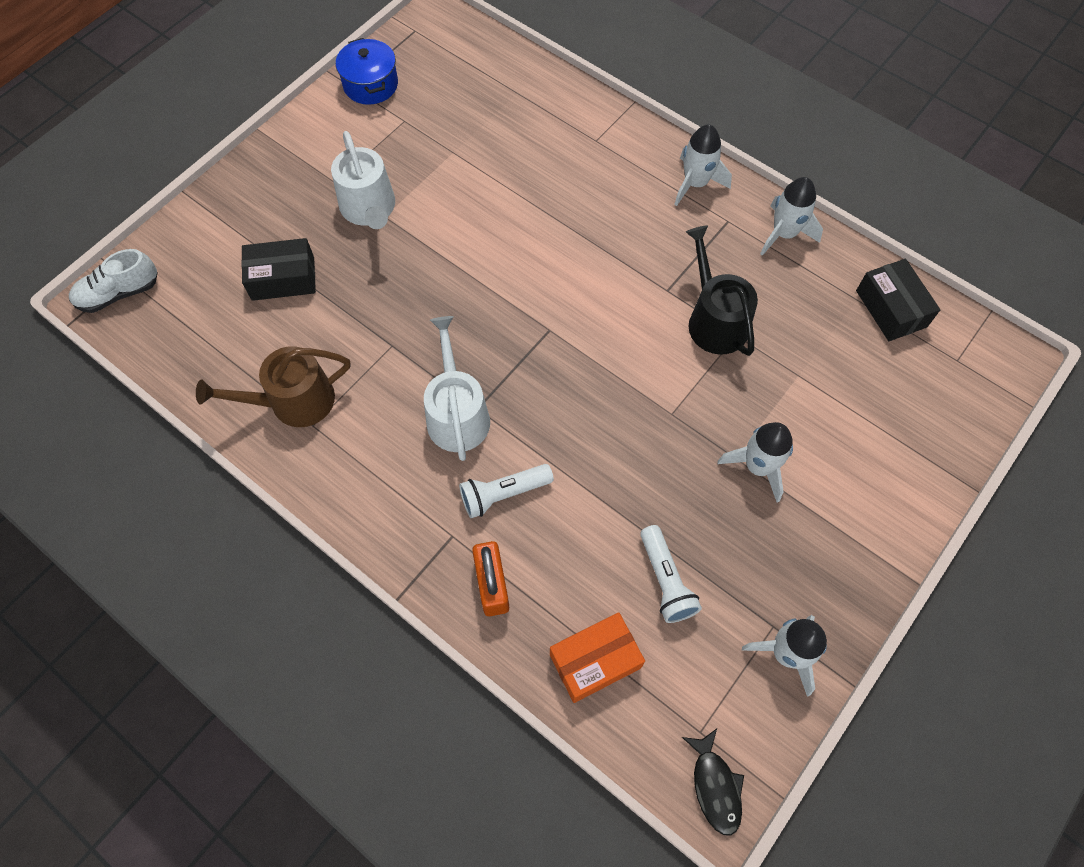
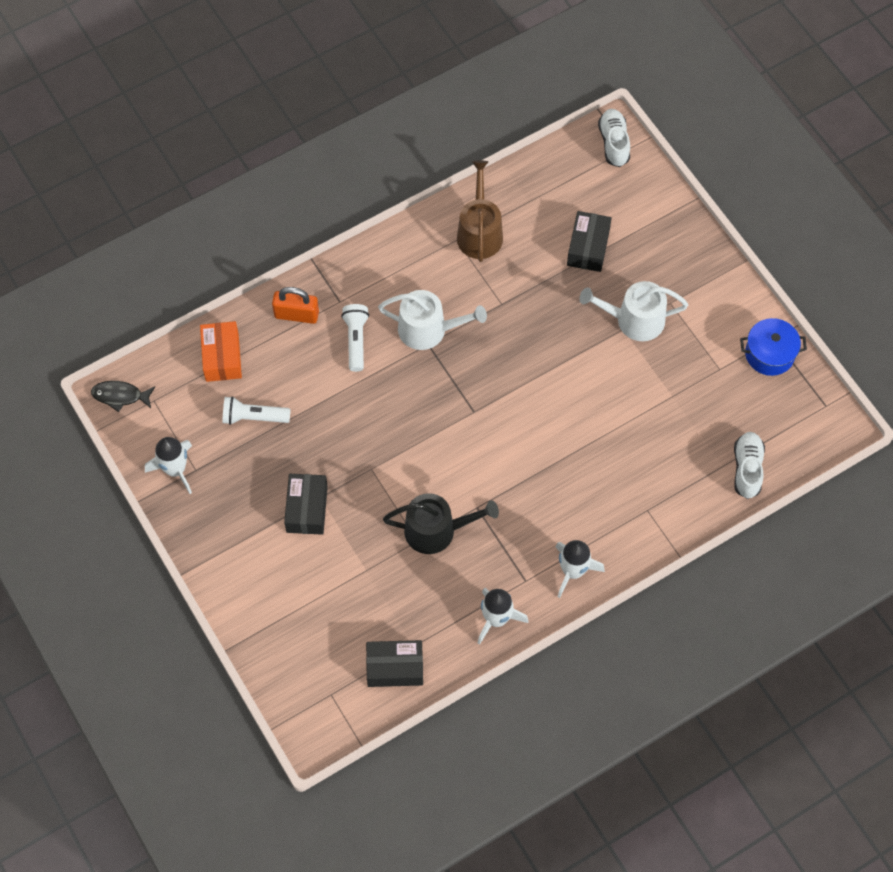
camera: 110 degrees right, 0 degrees up
white rocket [717,422,793,502] -> black box [284,474,328,535]
none -> white shoe [734,432,765,499]

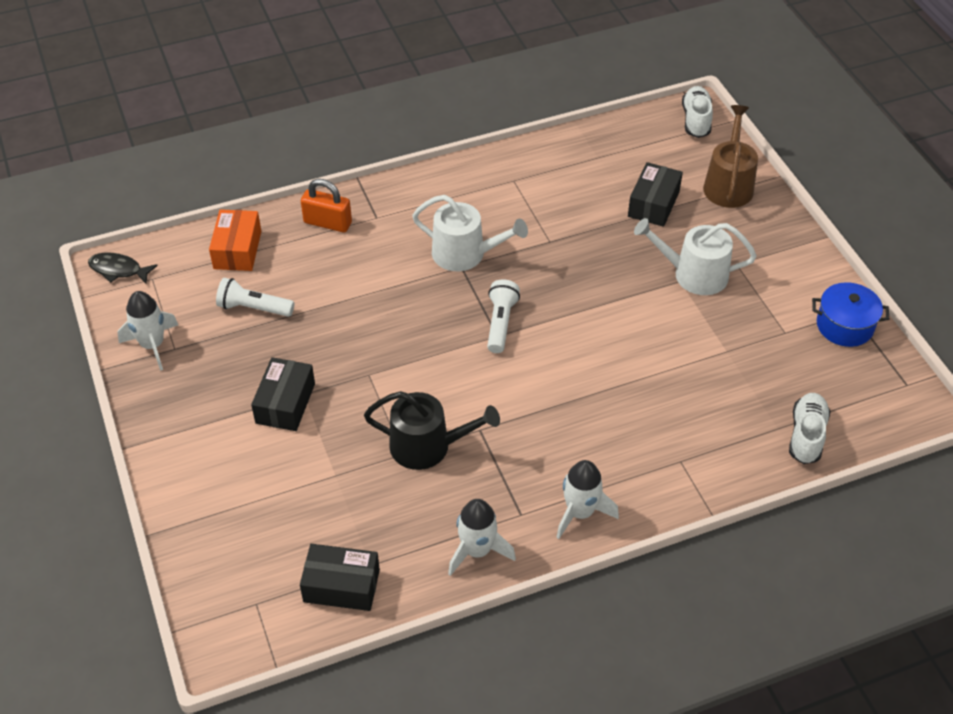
camera: 10 degrees right, 15 degrees down
white flashlight [341,304,369,372] -> white flashlight moved to [487,279,520,353]
brown watering can [457,161,503,262] -> brown watering can moved to [703,105,758,208]

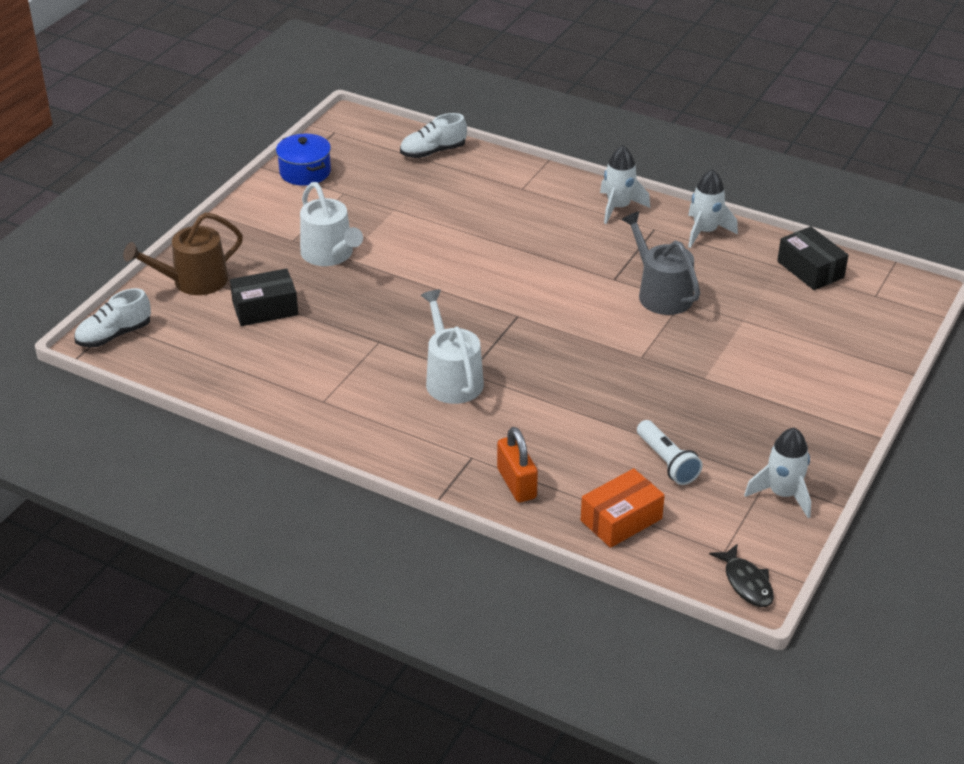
camera: 130 degrees left, 10 degrees down
black box [251,357,315,431] -> none
black watering can [364,391,500,470] -> grey watering can [621,211,700,315]
white flashlight [487,279,520,353] -> none

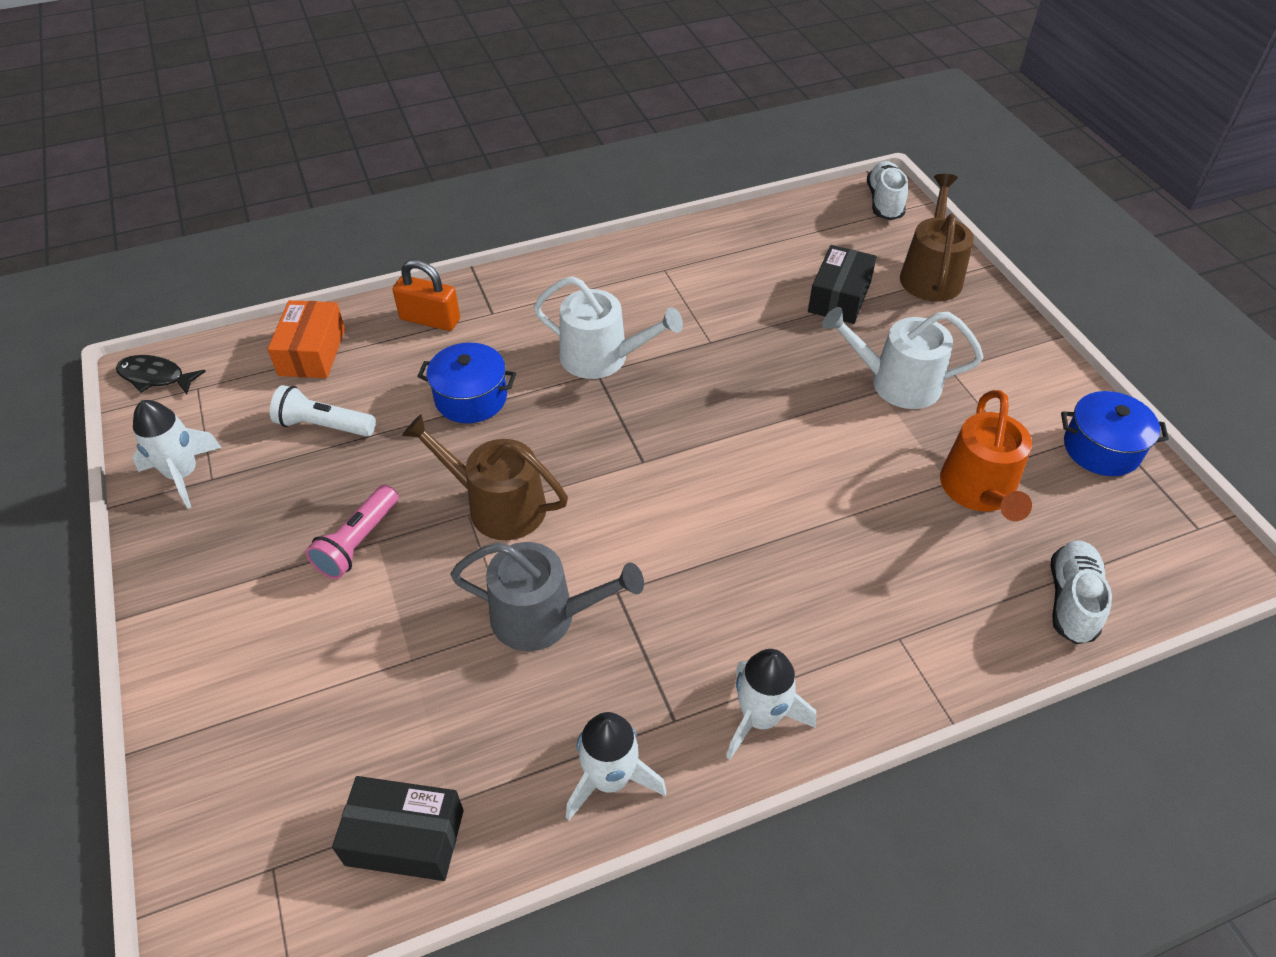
camera: 130 degrees right, 10 degrees up
none -> pink flashlight [306,485,399,579]
none -> brown watering can [402,414,568,540]
none -> blue pot [417,343,516,423]
none -> orange watering can [940,390,1032,521]

